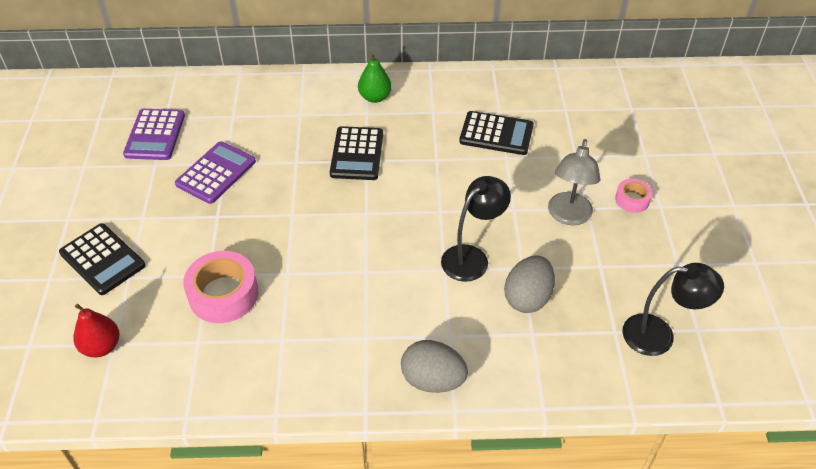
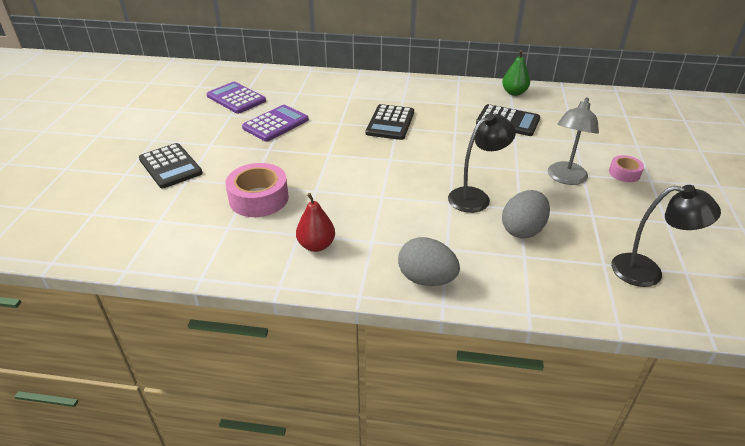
camera: 10 degrees right, 10 degrees down
red pear [73,304,119,357] -> red pear moved to [296,193,335,252]
purple calculator [123,109,185,160] -> purple calculator turned 120 degrees clockwise [207,82,266,114]
green pear [358,53,392,103] -> green pear moved to [502,50,530,96]

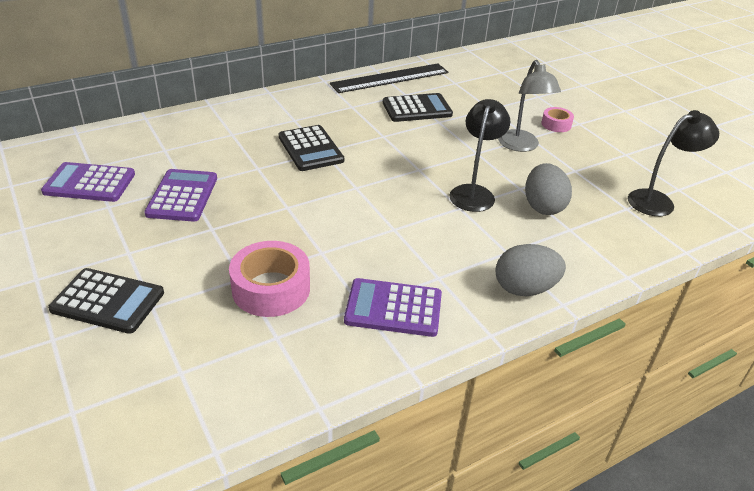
camera: 40 degrees left, 0 degrees up
red pear [296,193,335,252] -> purple calculator [344,278,442,337]
green pear [502,50,530,96] -> black ruler [330,63,448,93]

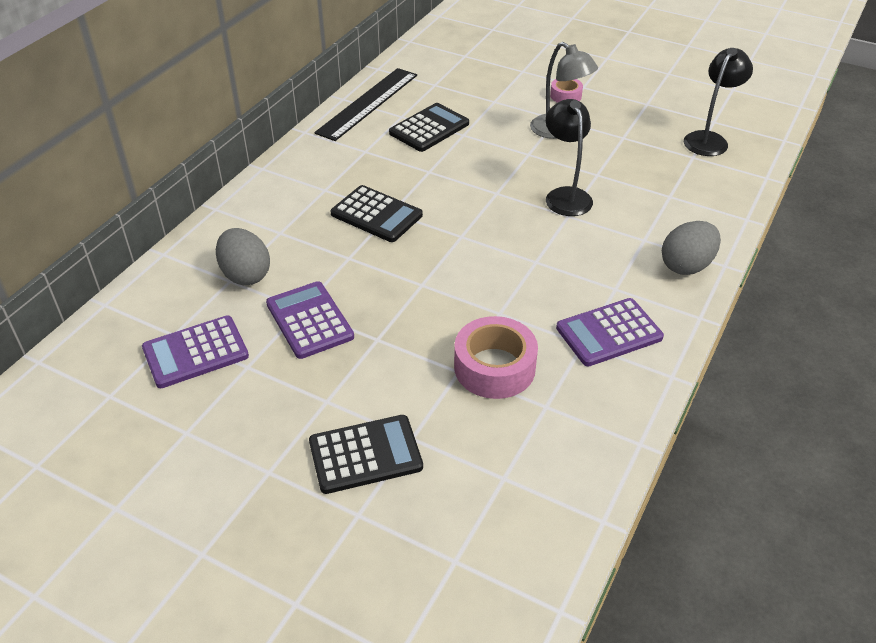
camera: 30 degrees left, 5 degrees up
grey egg [525,163,572,215] -> grey egg moved to [216,228,270,285]

